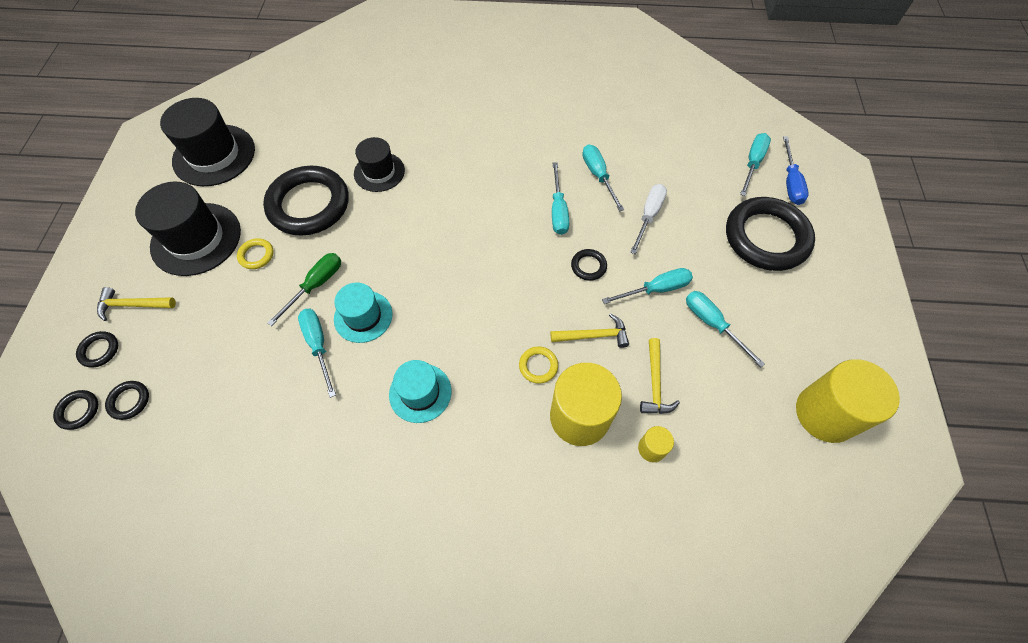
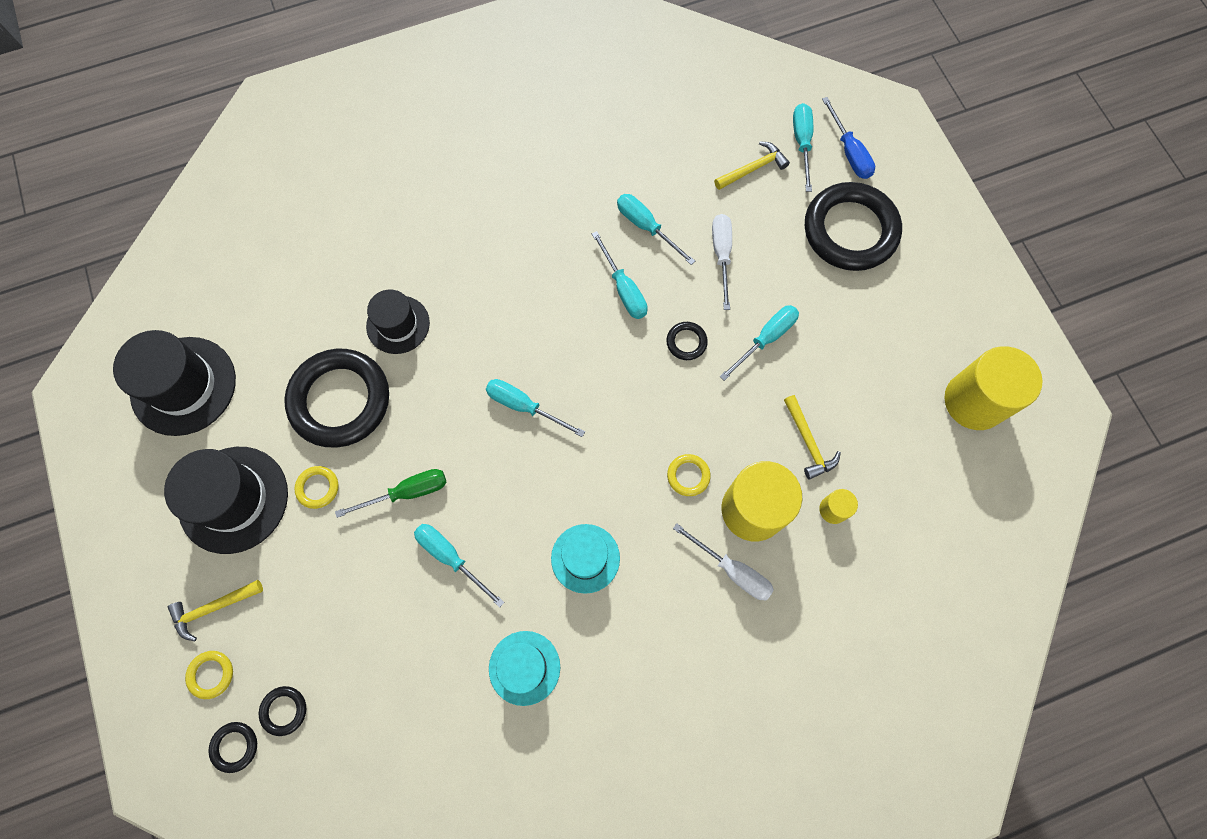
camera: 25 degrees left, 10 degrees up
black ring [76,331,118,368] -> yellow ring [185,651,233,699]
green screwdriver [267,253,341,326] -> green screwdriver turned 60 degrees clockwise [335,469,447,518]
turquoise hat [334,283,393,343] -> turquoise hat moved to [489,631,560,706]
yellow hammer [551,314,629,348] -> yellow hammer moved to [714,141,790,190]
turquoise screwdriver [686,291,765,367] -> turquoise screwdriver moved to [486,379,585,437]
none -> white screwdriver [673,523,774,600]

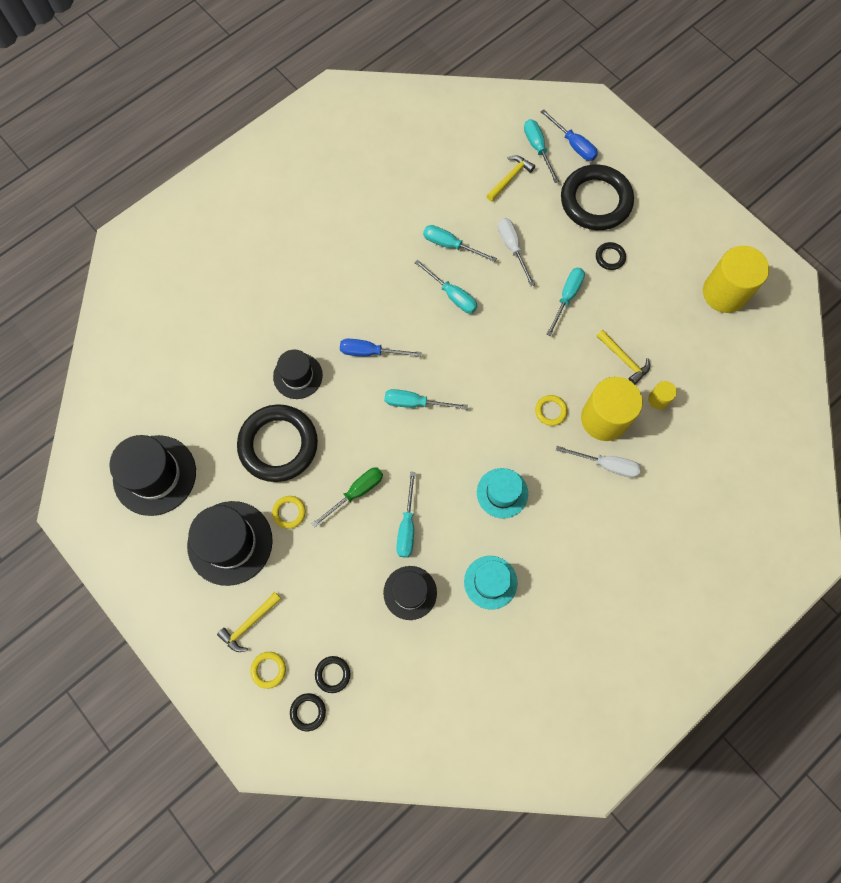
camera: 20 degrees left, 0 degrees up
turquoise screwdriver [414,524,504,608] -> turquoise screwdriver turned 105 degrees counterclockwise [396,472,416,558]
black ring [666,322,708,360] -> black ring moved to [596,242,626,270]
none -> blue screwdriver [340,339,421,357]
none -> black hat [383,566,437,620]

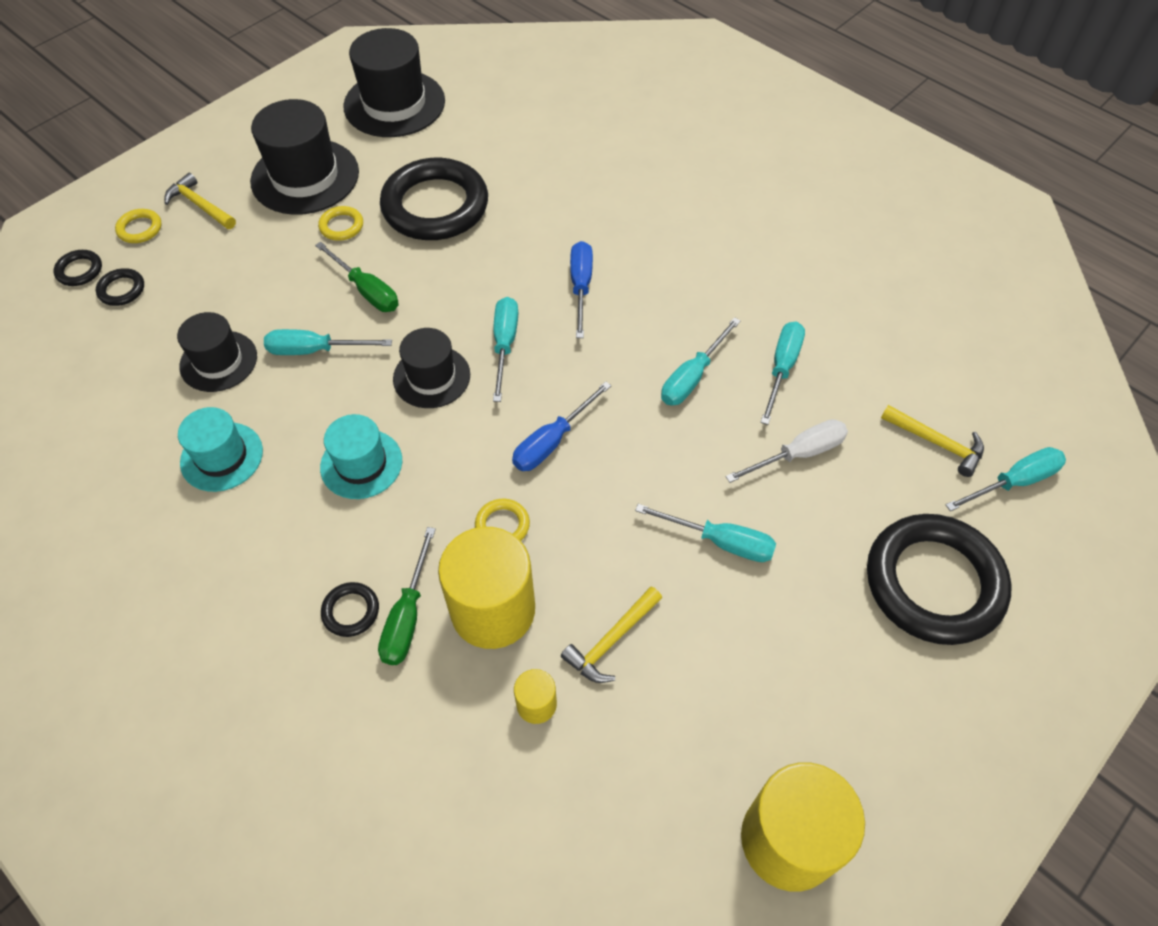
camera: 85 degrees right, 15 degrees down
black hat [273,350,323,399] -> black hat moved to [393,328,470,408]
blue screwdriver [541,109,598,161] -> blue screwdriver moved to [512,381,611,471]
white screwdriver [556,446,641,478] -> green screwdriver [378,527,436,665]
black ring [596,242,626,270] -> black ring moved to [321,582,379,637]

